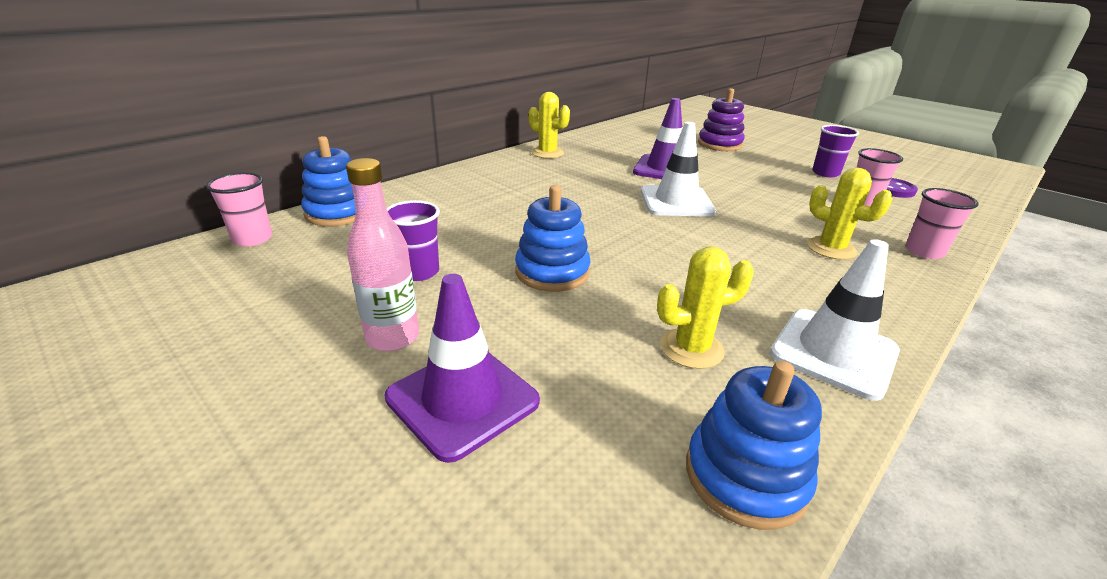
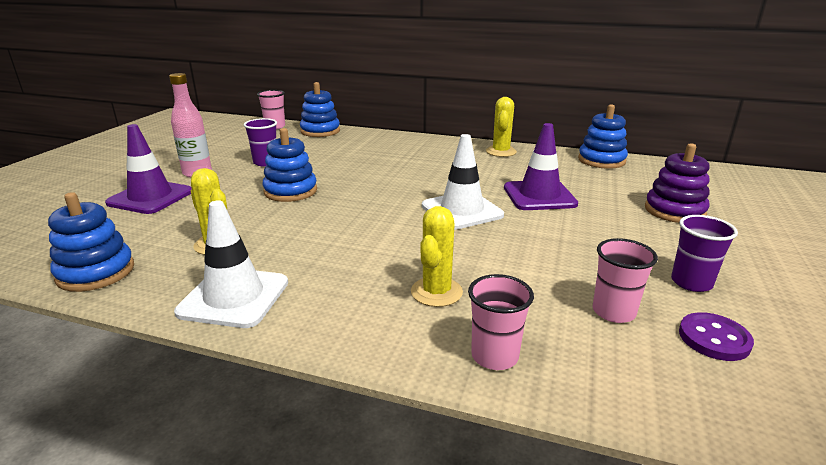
camera: 65 degrees right, 5 degrees down
none -> blue stacking toy [578,104,628,169]

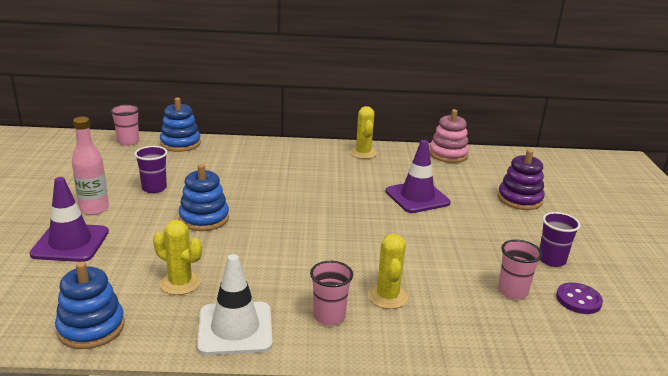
camera: 20 degrees left, 0 degrees up
white traffic cone [422,134,504,230] -> none
pink cup [468,274,534,370] -> pink cup moved to [310,261,353,325]
blue stacking toy [578,104,628,169] -> pink stacking toy [429,109,469,163]

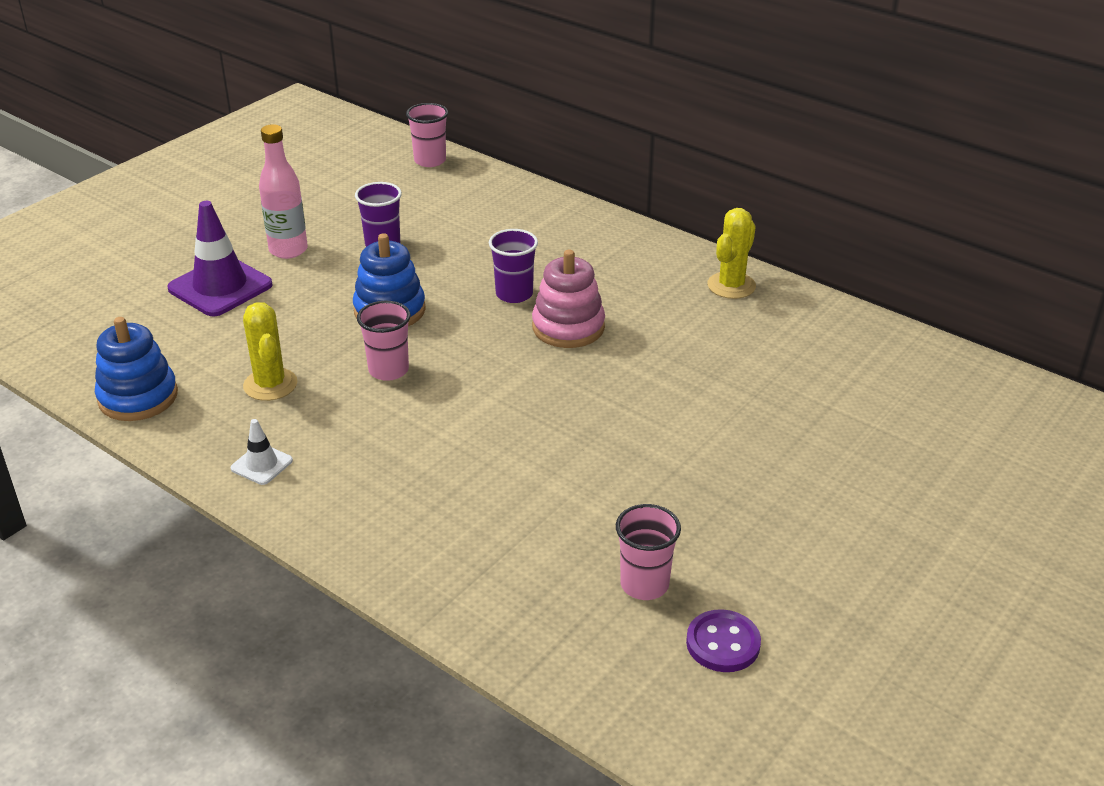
camera: 40 degrees right, 10 degrees up
blue stacking toy [160,98,201,152] -> none
white traffic cone [197,254,273,355] -> white traffic cone [231,419,293,485], size x0.50
pink cup [310,261,353,325] -> pink cup moved to [357,301,411,381]
yellow cactus [368,234,408,309] -> none
purple traffic cone [386,140,451,213] -> none
pink stacking toy [429,109,469,163] -> pink stacking toy moved to [532,250,605,348]
purple stacking toy [498,149,545,210] -> none
purple cup [539,212,581,267] -> purple cup moved to [489,229,538,303]

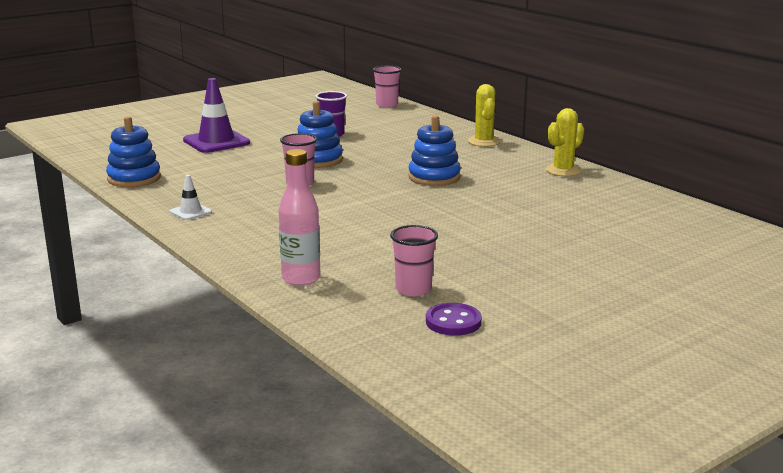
camera: 15 degrees right, 15 degrees down
yellow cactus [243,302,297,401] -> yellow cactus moved to [468,84,500,147]
pink bottle [259,124,308,259] -> pink bottle moved to [279,149,320,286]
purple cup [489,229,538,303] -> none
pink stacking toy [532,250,605,348] -> blue stacking toy [408,115,461,186]

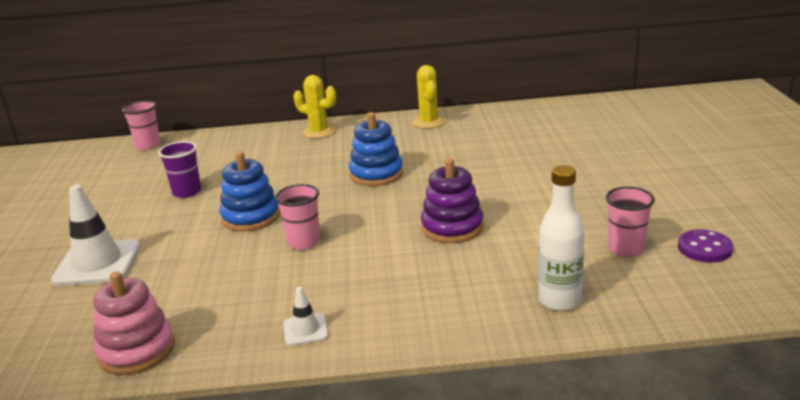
camera: 55 degrees left, 5 degrees up
blue stacking toy [106,116,161,187] -> pink stacking toy [93,271,175,375]
purple traffic cone [183,78,250,153] -> white traffic cone [51,185,140,286]
pink bottle [279,149,320,286] -> white bottle [538,165,585,311]
none -> purple stacking toy [421,158,483,243]

